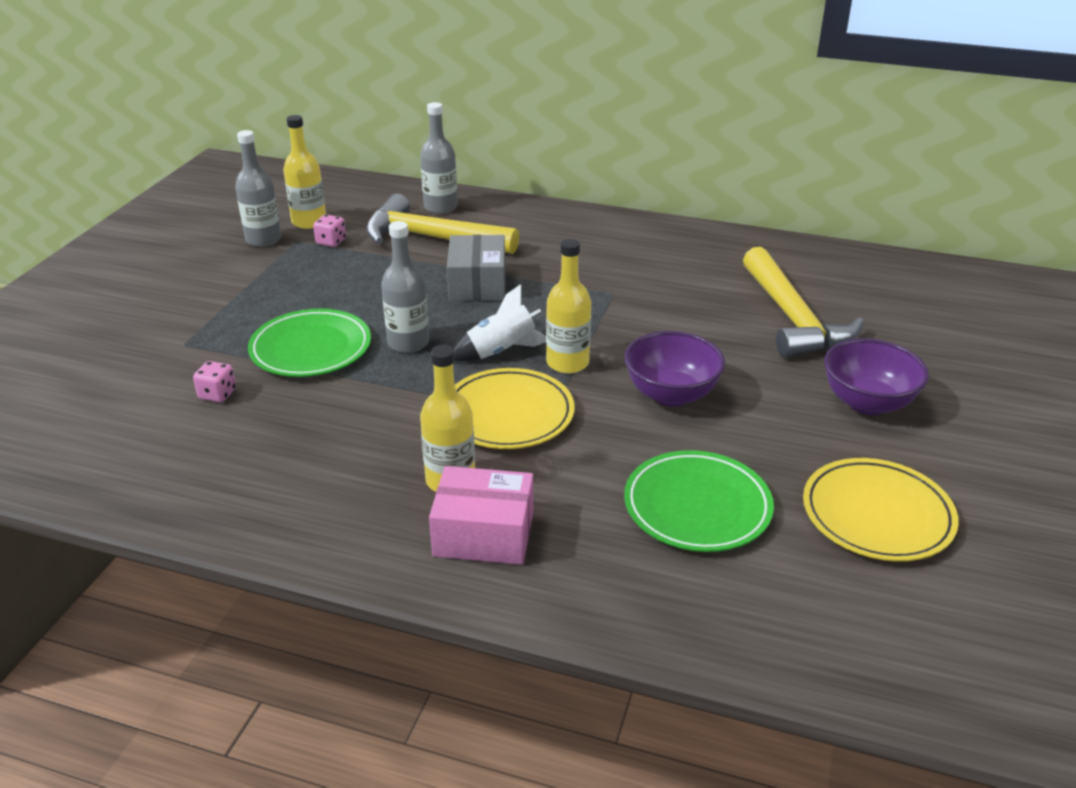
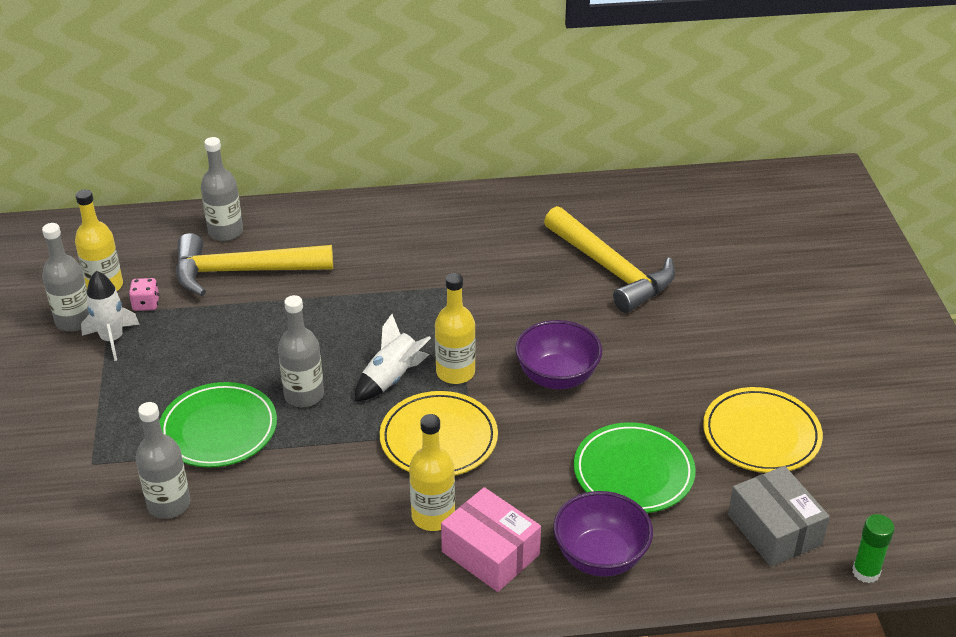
camera: 25 degrees left, 5 degrees up
pink dice [193,361,236,402] -> grey bottle [136,402,191,519]
pink box [429,466,533,565] -> pink box turned 60 degrees clockwise [441,487,541,592]
grey box [447,235,505,301] -> grey box moved to [728,466,830,567]
purple bowl [824,339,929,415] -> purple bowl moved to [553,491,653,577]
none -> white rocket [81,271,140,361]
none -> green glue stick [853,514,894,583]

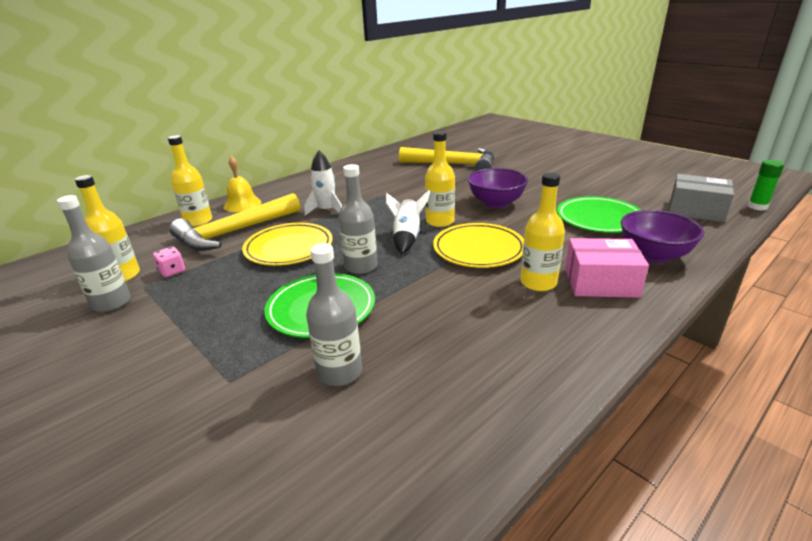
camera: 35 degrees left, 10 degrees down
white rocket [81,271,140,361] -> white rocket moved to [304,150,342,215]
grey bottle [201,137,243,241] -> yellow bottle [168,135,212,227]
yellow plate [703,387,823,473] -> yellow plate moved to [242,223,332,266]
none -> yellow bell [224,156,261,212]

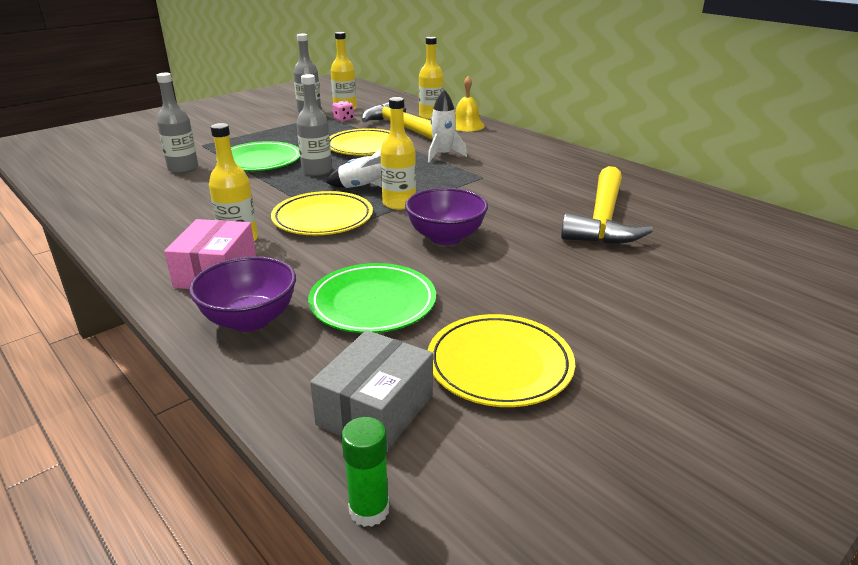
camera: 90 degrees right, 0 degrees up
none -> yellow plate [428,314,575,407]

